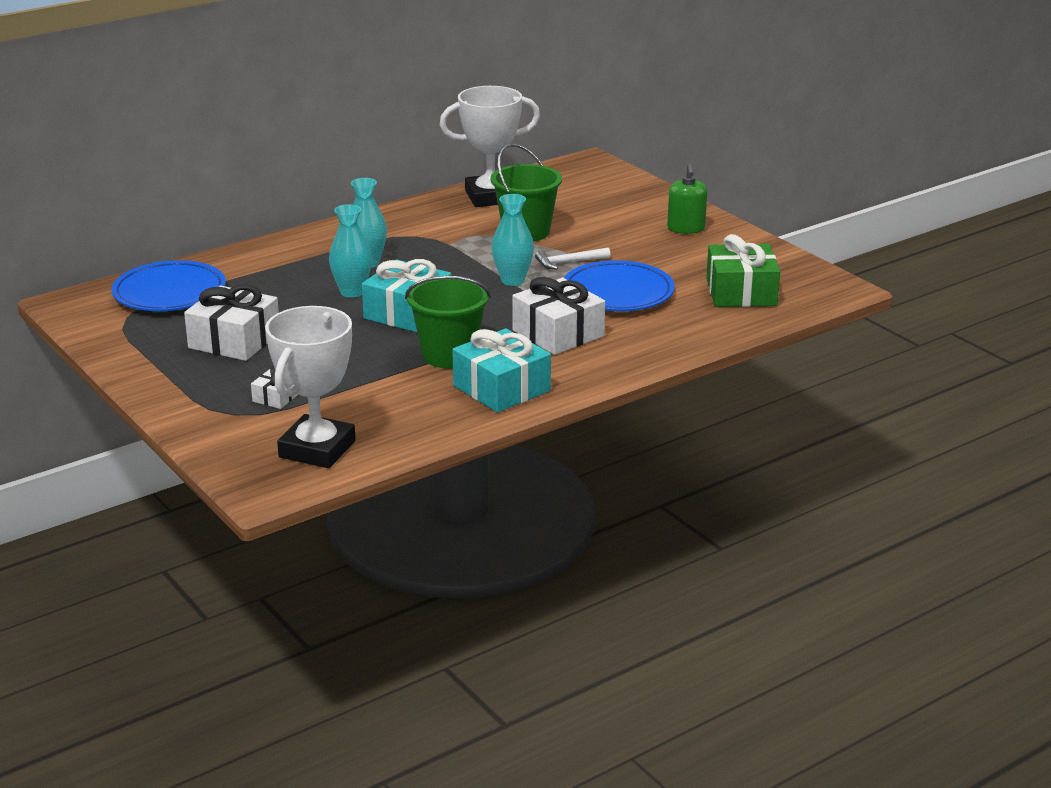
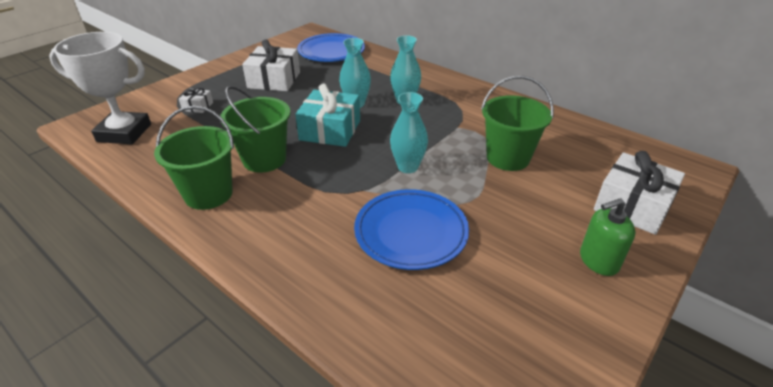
camera: 75 degrees right, 10 degrees up
white trophy [440,86,540,207] -> none
turquoise gift [452,328,551,413] -> green bucket [154,106,234,210]
white gift [512,277,605,355] -> white gift moved to [594,151,685,235]
white hammer [535,247,610,270] -> none
green gift [706,234,780,307] -> none

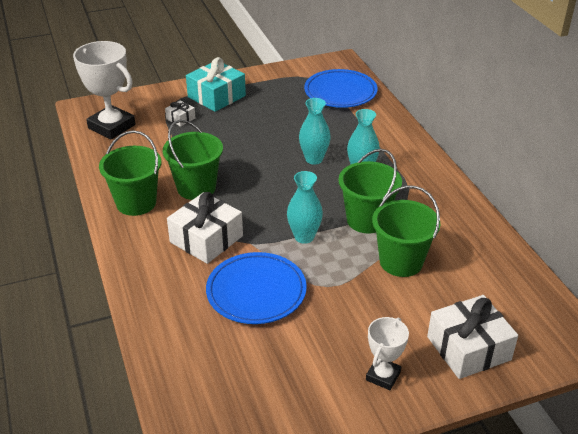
camera: 30 degrees right, 0 degrees up
white gift [242,39,300,91] -> white gift moved to [167,192,243,264]
turquoise gift [295,84,360,147] -> turquoise gift moved to [186,57,246,112]
green soap dispenser [580,198,635,276] -> white trophy [366,317,409,390]
none -> green bucket [338,149,402,234]

